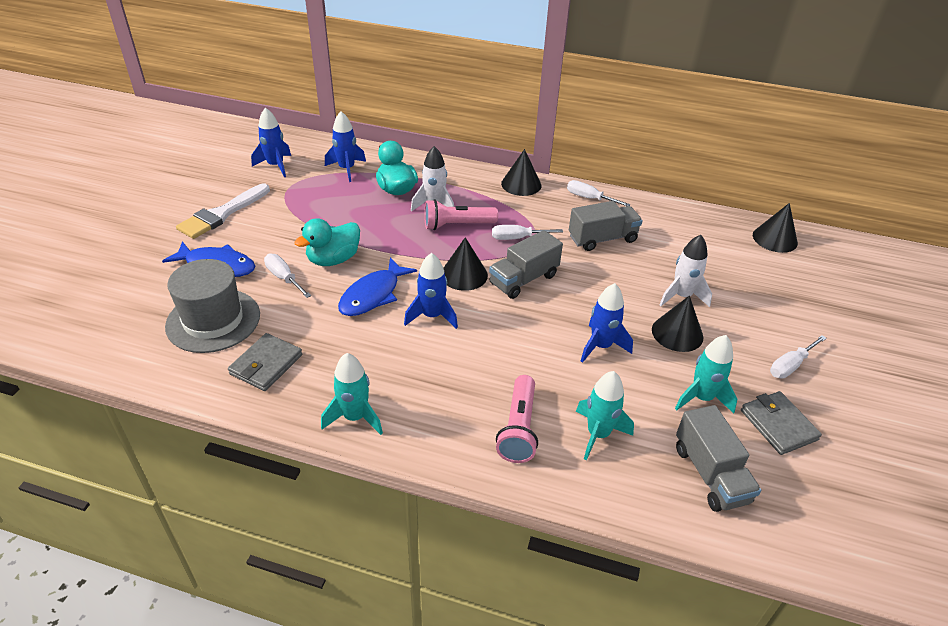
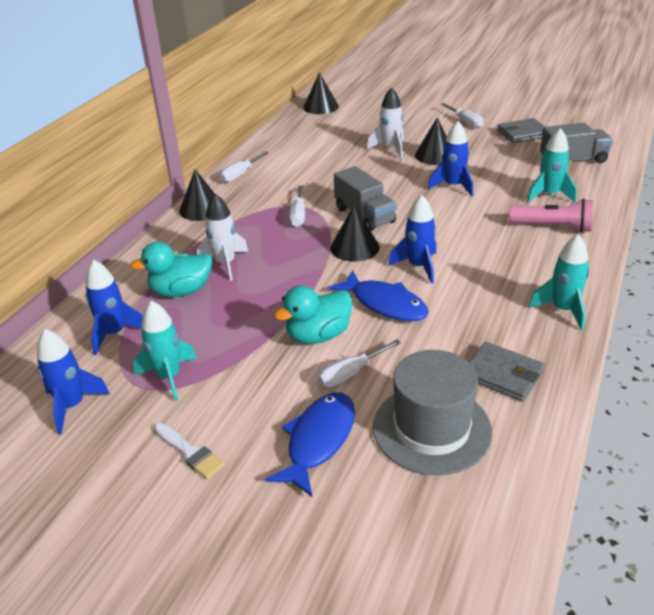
camera: 80 degrees left, 5 degrees down
white brush [176,184,270,239] -> white brush [154,423,225,479], size x0.57
turquoise duck [294,218,360,266] -> turquoise duck turned 90 degrees clockwise [274,285,352,344]
pink flashlight [424,199,498,230] -> none
grey truck [569,201,643,251] -> none
turquoise rocket [675,335,738,413] -> turquoise rocket moved to [133,301,197,401]

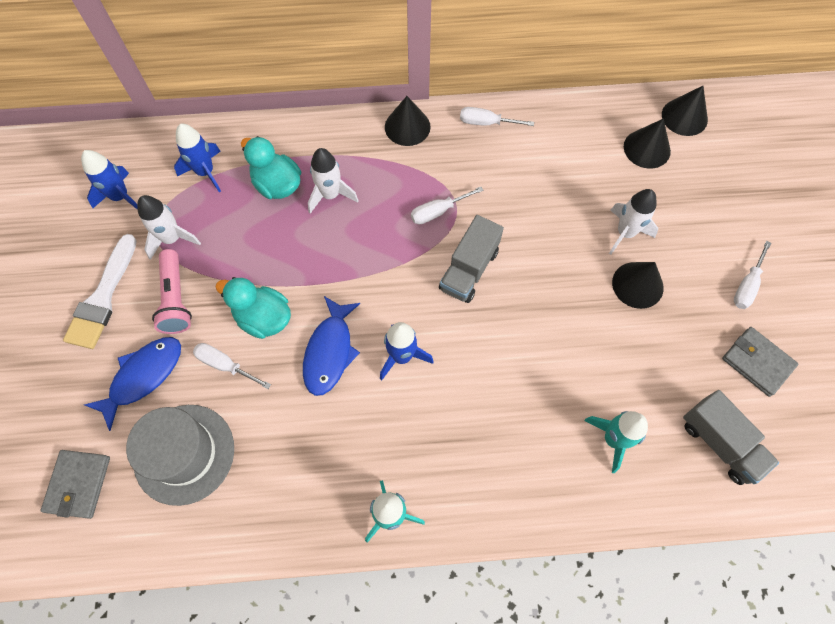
camera: 60 degrees right, 30 degrees up
turquoise rocket [133,301,197,401] -> white rocket [137,195,201,260]
white brush [154,423,225,479] -> white brush [63,234,137,349], size x1.75
blue fish [265,392,355,497] -> blue fish turned 45 degrees counterclockwise [84,337,181,431]
black cone [330,205,379,262] -> black cone moved to [624,119,671,169]
blue rocket [428,121,473,196] -> none
grey wallet [469,342,545,402] -> grey wallet moved to [41,450,110,519]
pink flashlight [509,198,593,233] -> pink flashlight moved to [152,249,192,334]

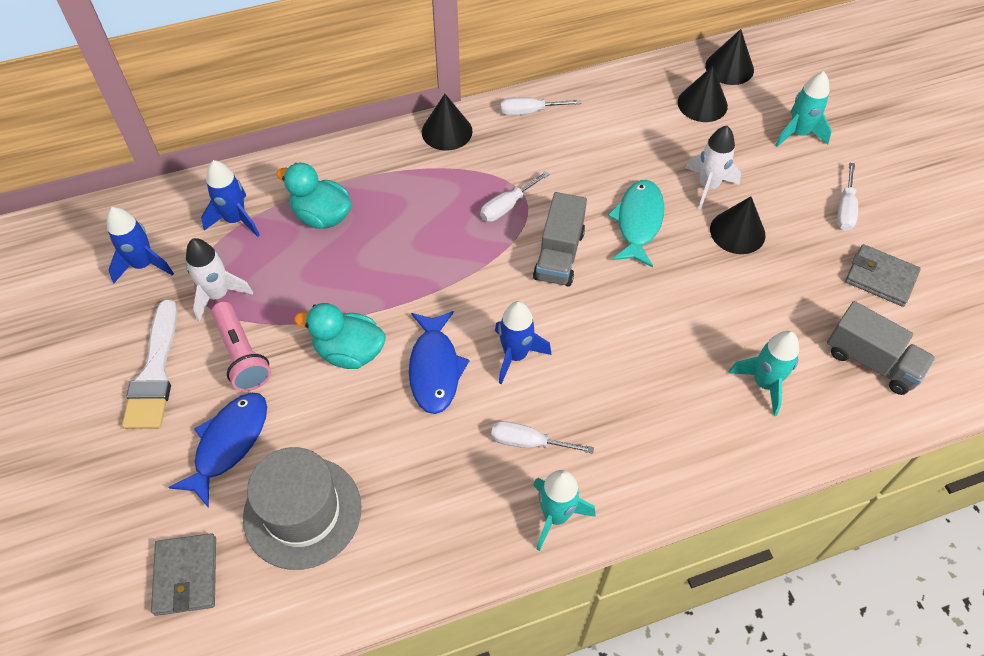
camera: 15 degrees left, 10 degrees down
white screwdriver [193,343,271,389] -> white screwdriver moved to [491,421,594,454]
white rocket [308,148,359,213] -> none
none -> turquoise fish [608,180,664,267]
none -> turquoise rocket [775,71,832,147]

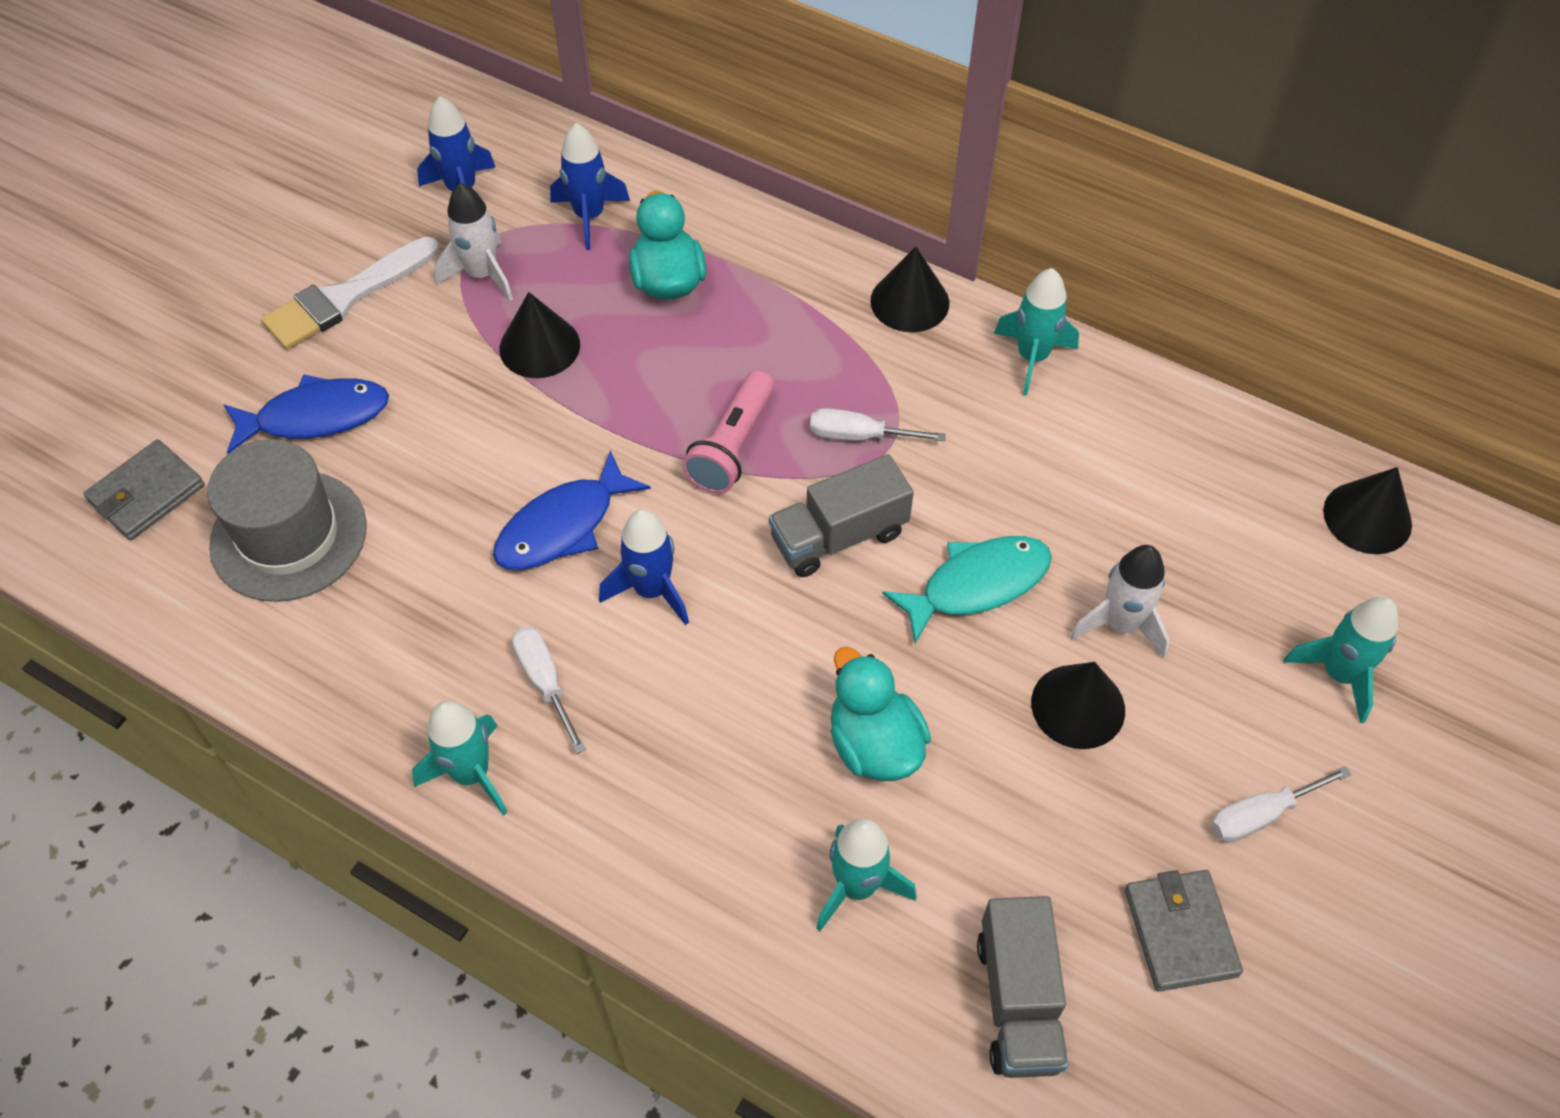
camera: 50 degrees right, 0 degrees up
pink flashlight [211,301,271,391] -> pink flashlight moved to [682,370,774,494]
turquoise duck [294,303,386,369] -> turquoise duck moved to [831,647,931,781]
white screwdriver [500,97,581,116] -> turquoise rocket [994,268,1079,395]
black cone [678,66,728,122] -> black cone moved to [499,292,580,378]

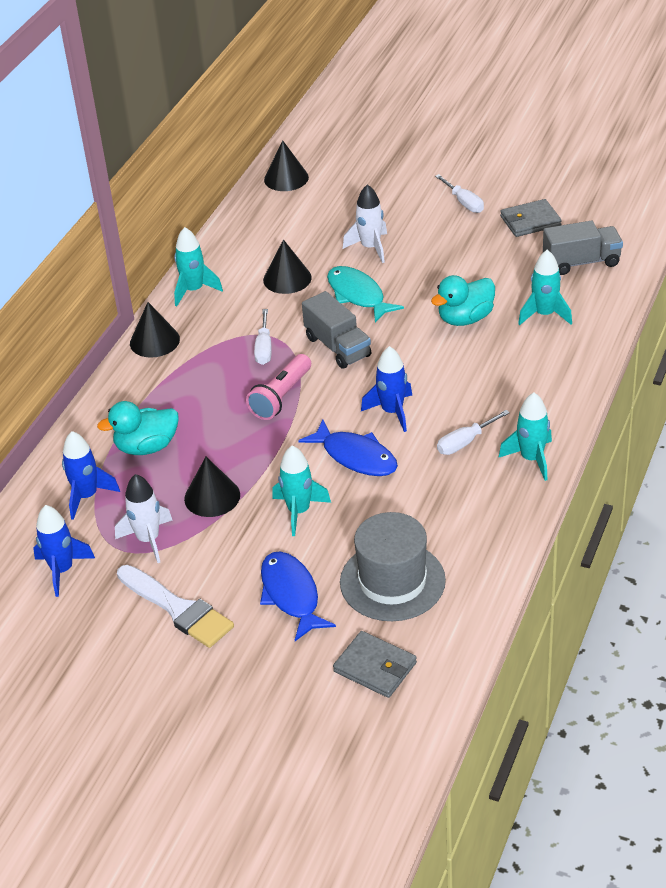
camera: 95 degrees left, 15 degrees down
pink flashlight [682,370,774,494] -> pink flashlight turned 105 degrees clockwise [246,354,311,420]
black cone [1031,662,1125,749] -> black cone moved to [263,239,312,294]
turquoise rocket [1283,597,1398,723] -> turquoise rocket moved to [272,446,331,536]

